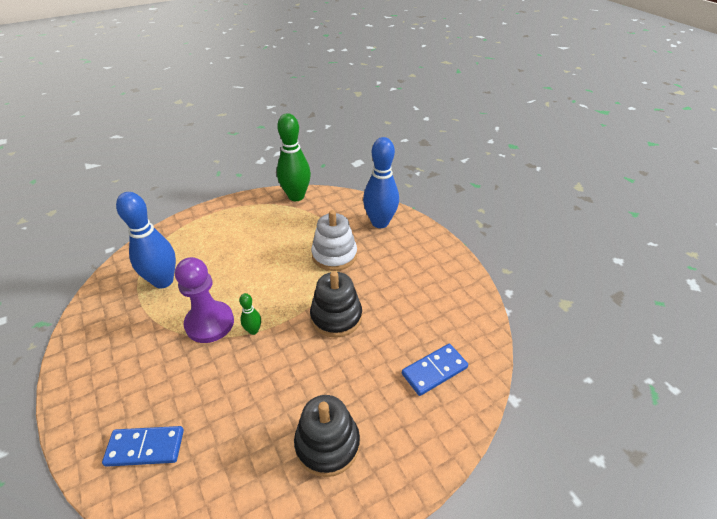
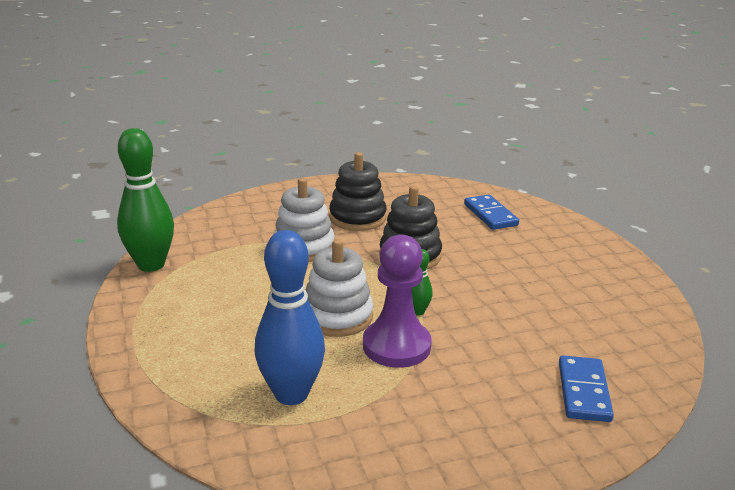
camera: 80 degrees left, 15 degrees down
black stacking toy [294,395,360,477] -> black stacking toy moved to [329,152,387,231]
blue bowling pin [363,137,399,228] -> none
none -> white stacking toy [305,239,373,337]

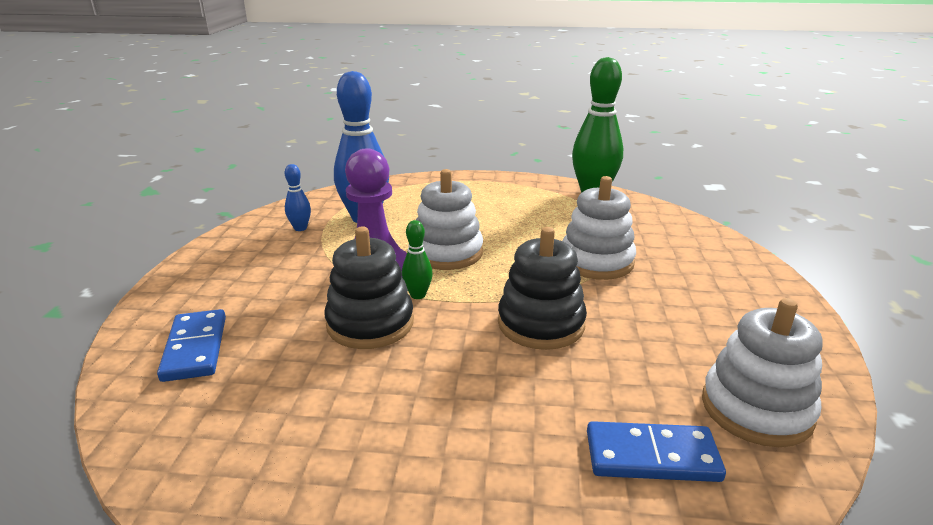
camera: 115 degrees right, 0 degrees up
black stacking toy [329,152,387,231] -> black stacking toy moved to [324,227,414,349]
blue domino [559,355,614,422] -> blue domino turned 45 degrees clockwise [157,309,226,382]
none -> blue bowling pin [285,164,311,231]
none -> white stacking toy [702,298,823,447]

